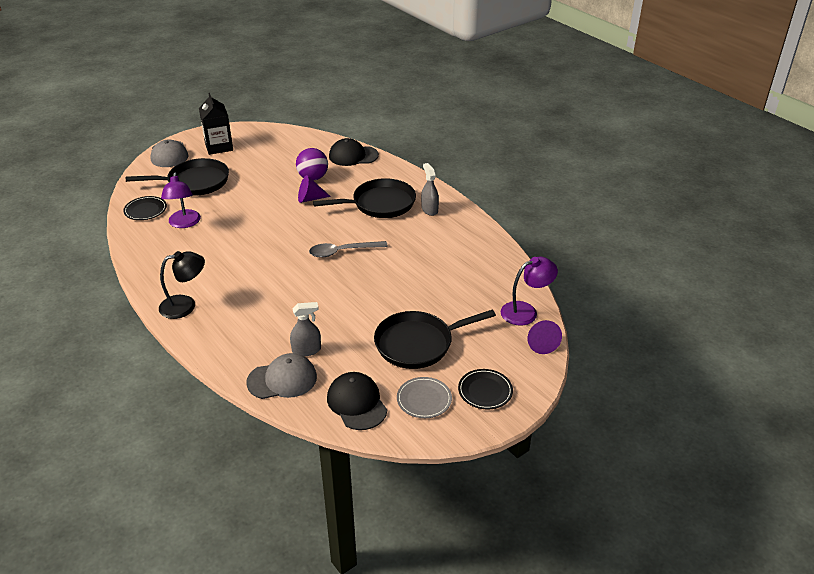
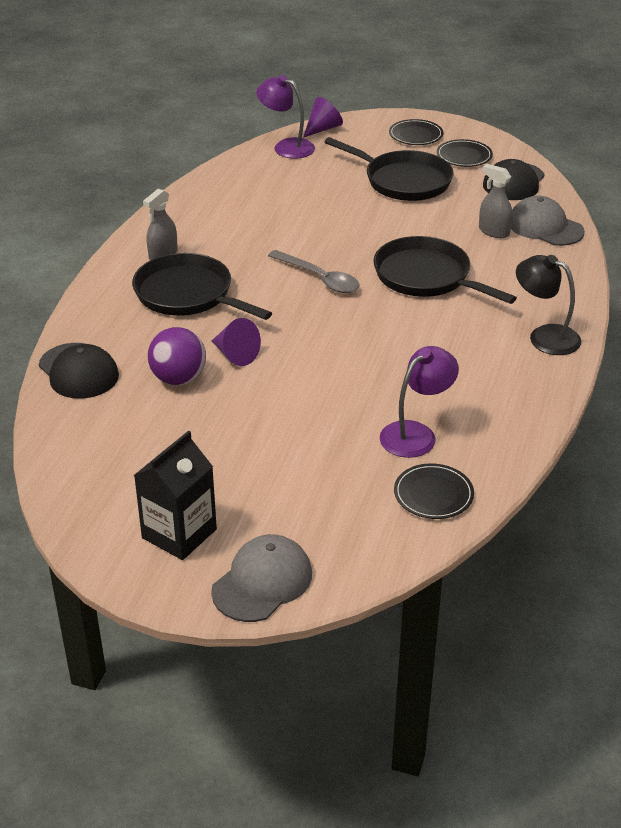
camera: 125 degrees left, 0 degrees up
black pan [126,158,229,196] -> black pan moved to [373,236,517,304]
grey plate [397,377,452,418] -> black plate [437,139,493,167]

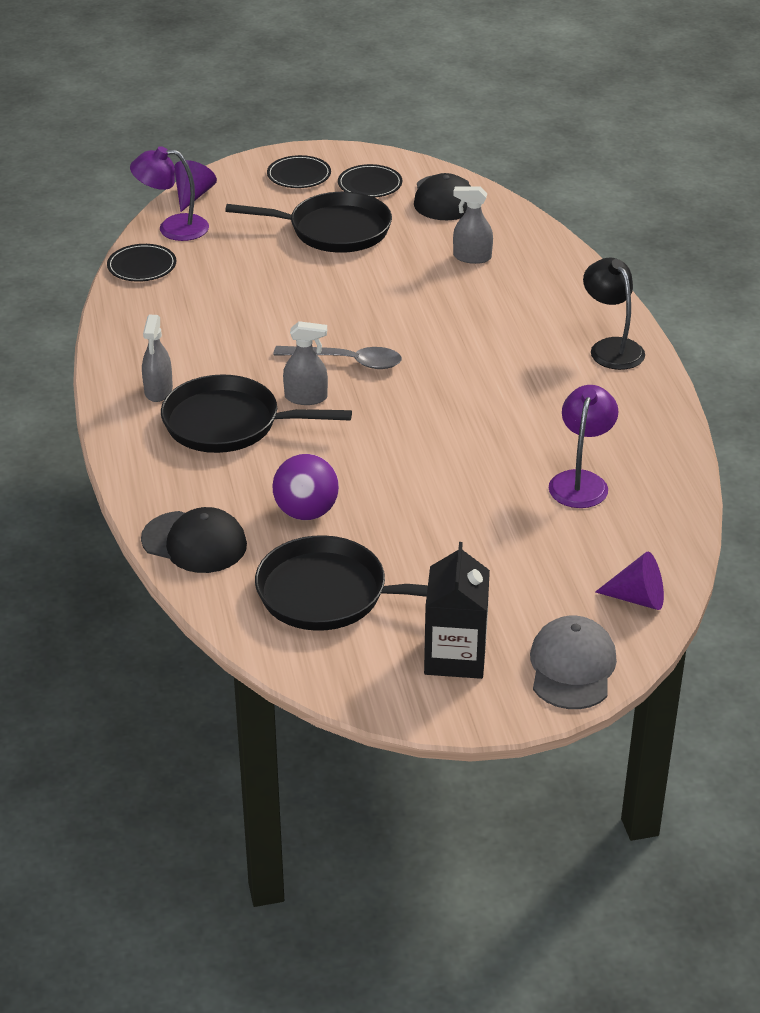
camera: 30 degrees left, 0 degrees up
purple cone [212,318,261,366] -> purple cone moved to [595,552,664,610]
black pan [373,236,517,304] -> black pan moved to [255,535,428,631]
black plate [394,463,474,519] -> black plate moved to [107,244,176,282]
grey cap [511,196,585,246] -> none
black lamp [516,255,581,355] -> black lamp turned 60 degrees clockwise [583,257,645,370]
none -> grey spray bottle [283,321,328,405]

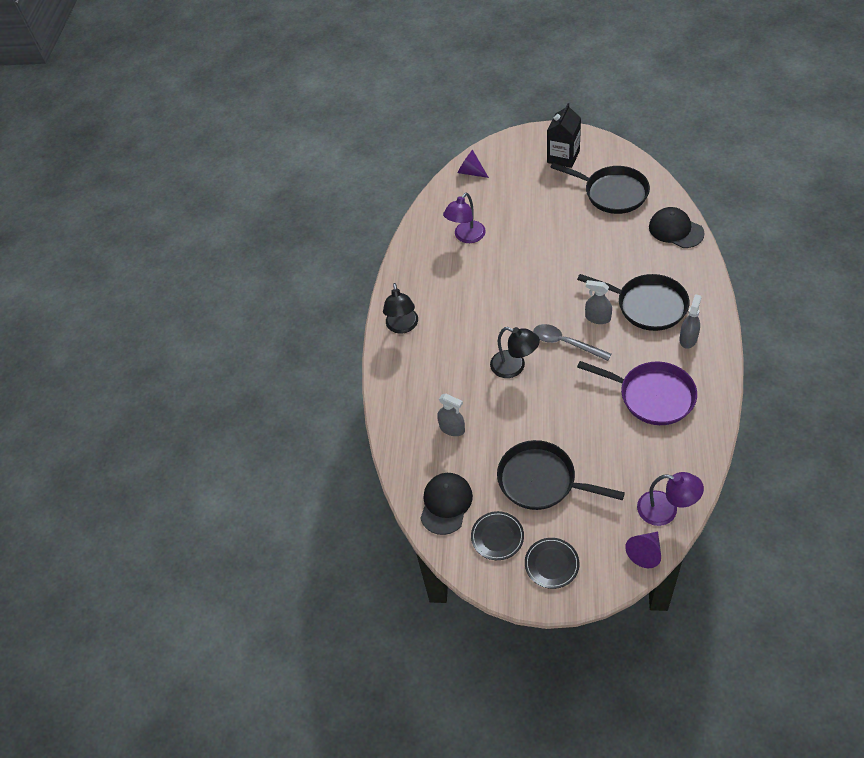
camera: 155 degrees left, 15 degrees up
black plate [107,244,176,282] -> none
purple ball [272,454,339,520] -> none
grey cap [530,616,617,709] -> none
none -> black lamp [490,327,540,378]
none -> purple pan [577,361,697,425]

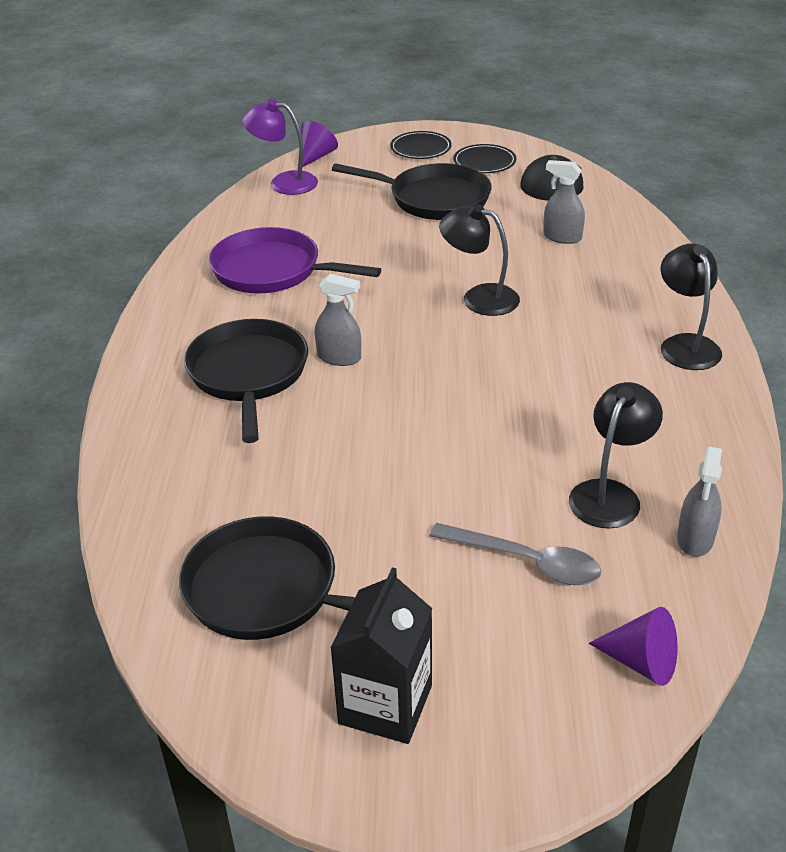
camera: 170 degrees right, 15 degrees down
purple lamp [443,193,486,243] -> black lamp [569,382,663,529]
grey spoon [533,324,612,361] -> grey spoon moved to [430,523,601,585]
black pan [577,274,690,331] -> black pan turned 60 degrees clockwise [184,319,308,443]
black cap [649,207,705,248] -> none
grey spray bottle [679,294,701,349] -> grey spray bottle moved to [677,447,722,557]

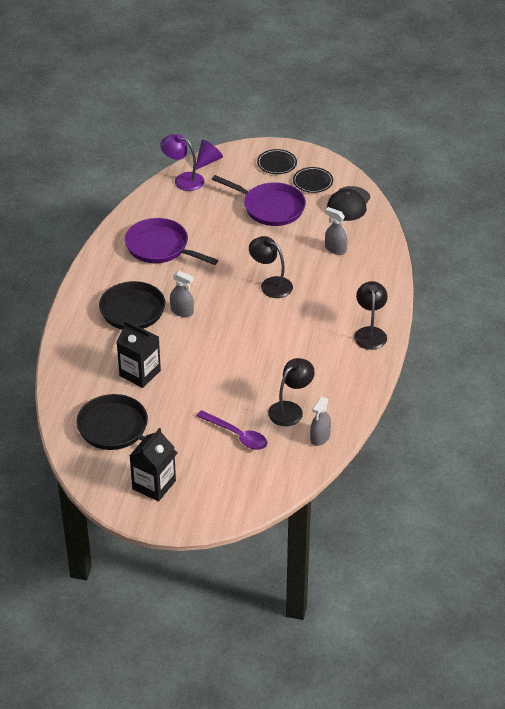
camera: 10 degrees right, 5 degrees up
black pan [332,163,492,220] -> purple pan [212,175,306,226]
grey spoon [430,523,601,585] -> purple spoon [197,410,267,450]
purple cone [588,607,678,686] -> none
none -> black carton [117,320,161,388]

